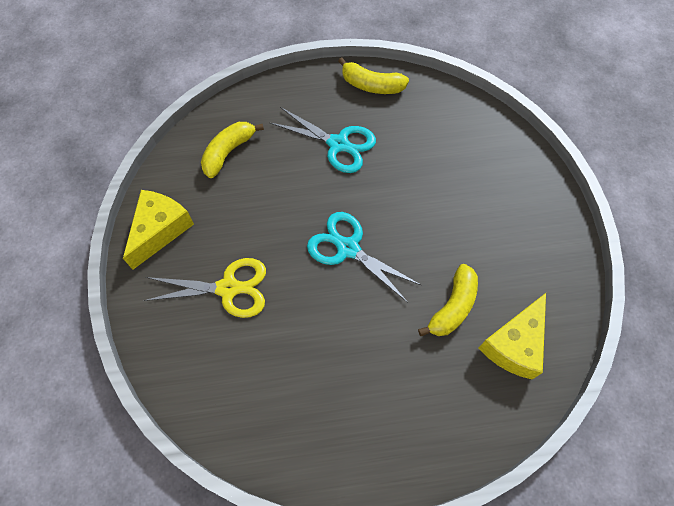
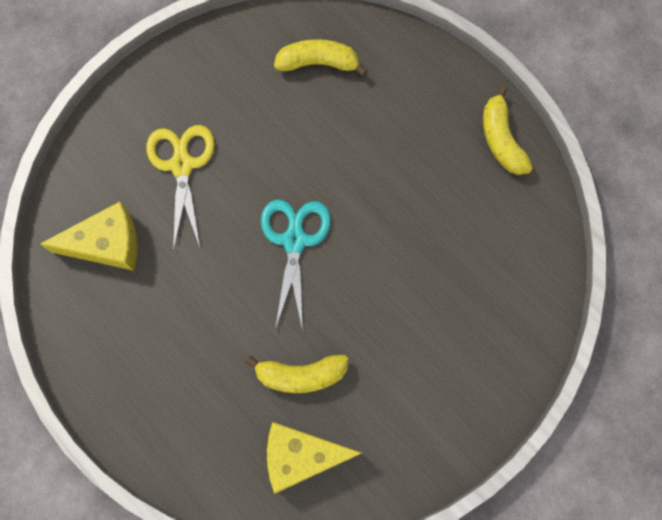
camera: 55 degrees right, 10 degrees up
yellow cheese [123,190,194,270] -> yellow cheese moved to [40,202,137,271]
yellow scissors [143,258,266,318] -> yellow scissors turned 150 degrees counterclockwise [146,125,215,252]
turquoise scissors [270,107,376,173] -> none

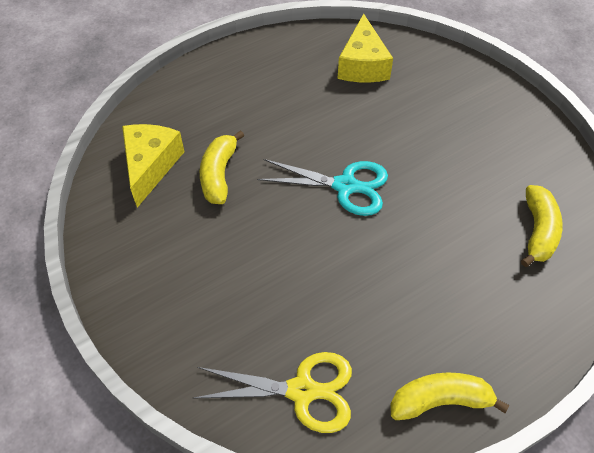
camera: 100 degrees right, 20 degrees down
yellow scissors [146,125,215,252] -> yellow scissors moved to [194,352,352,433]

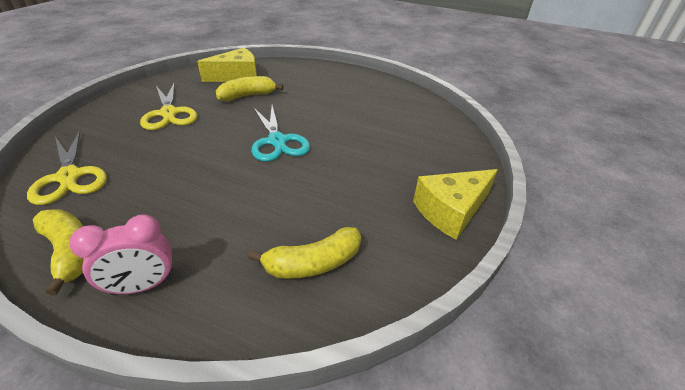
camera: 55 degrees right, 15 degrees down
yellow cheese [337,14,393,83] -> yellow cheese moved to [413,169,498,240]
none -> pink clock [70,214,173,295]
none -> yellow scissors [140,82,198,130]

